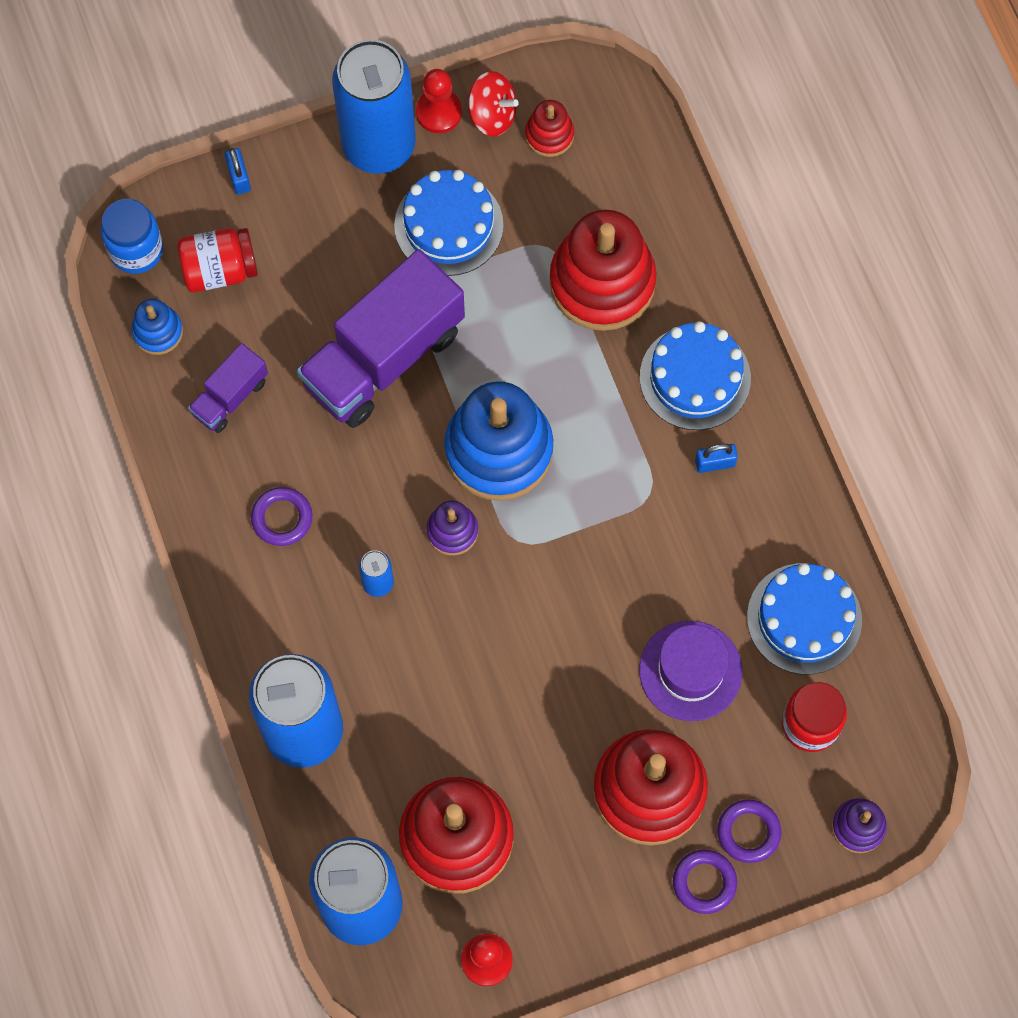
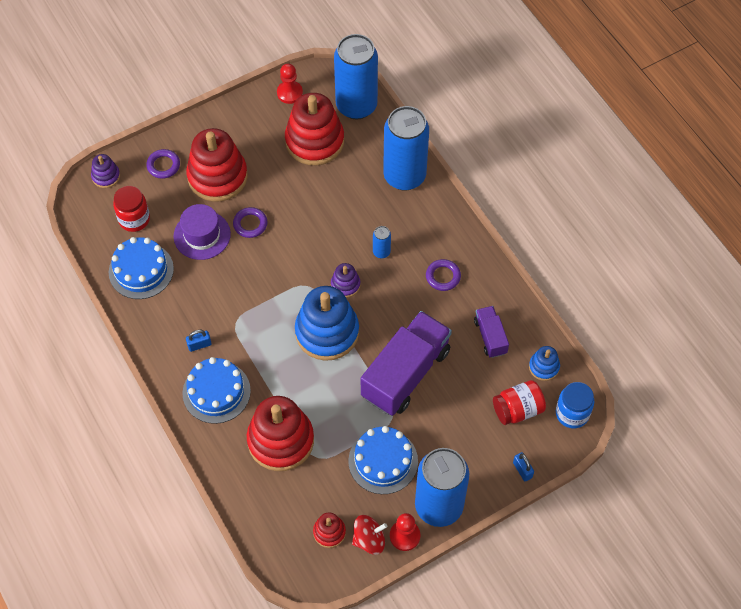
camera: 170 degrees right, 10 degrees down
purple truck [188,343,268,433] -> purple truck turned 45 degrees counterclockwise [474,306,509,358]
red spinning top [468,71,519,136] -> red spinning top turned 150 degrees clockwise [352,515,387,555]
purple ring [673,850,737,914] -> purple ring moved to [233,207,267,238]

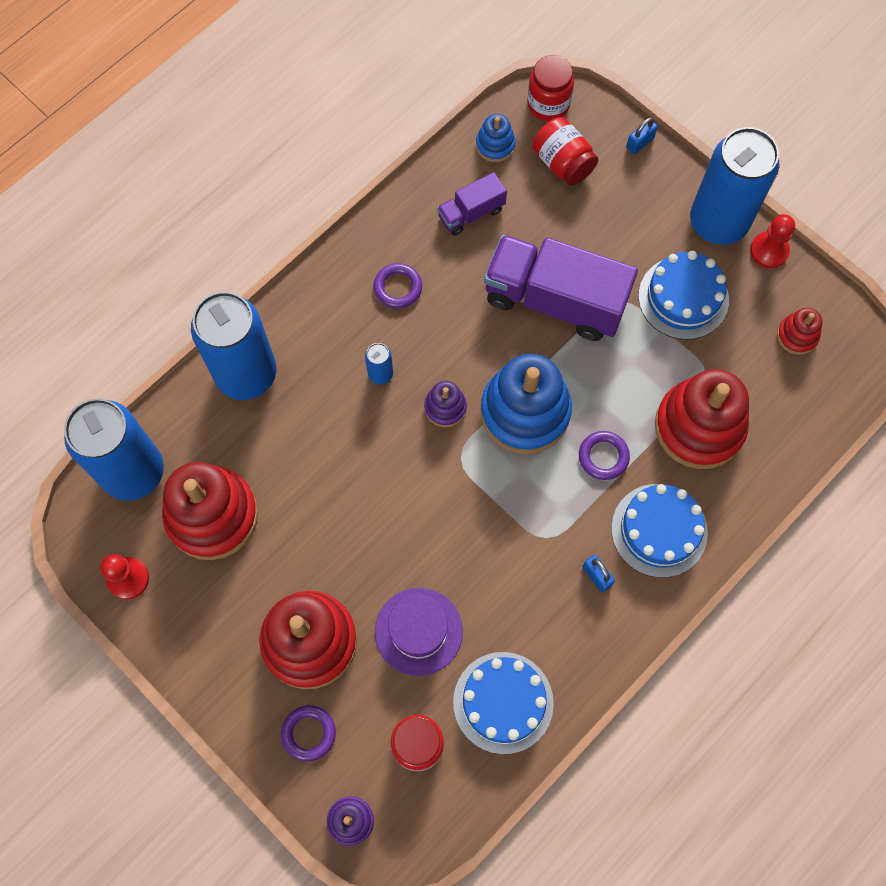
camera: 105 degrees left, 10 degrees up
purple ring [233,207,267,238] -> purple ring moved to [579,431,630,480]
red spinning top [352,515,387,555] -> none
blue jar [556,382,594,428] -> red jar [527,55,574,121]

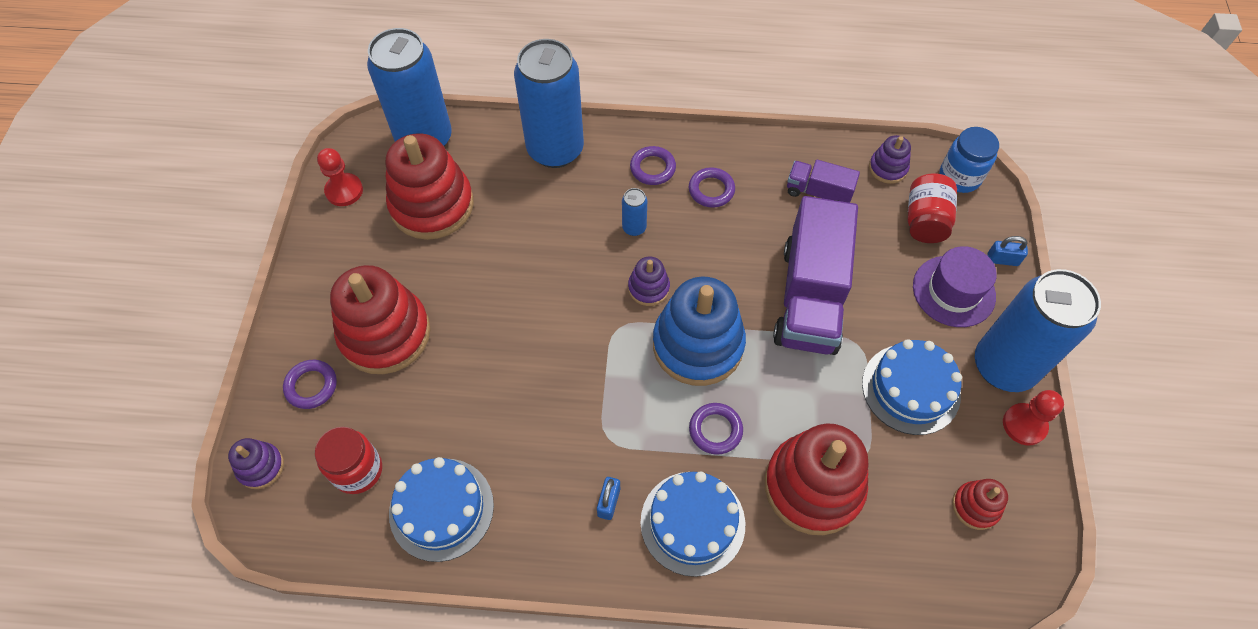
camera: 50 degrees right, 10 degrees down
purple hat [375,588,463,676] -> purple hat moved to [913,246,997,327]
blue stacking toy [476,114,516,162] -> purple stacking toy [869,135,911,184]
purple truck [484,235,638,341] -> purple truck turned 150 degrees counterclockwise [773,196,858,355]
red jar [527,55,574,121] -> blue jar [940,127,999,193]
none -> purple ring [630,146,676,185]

